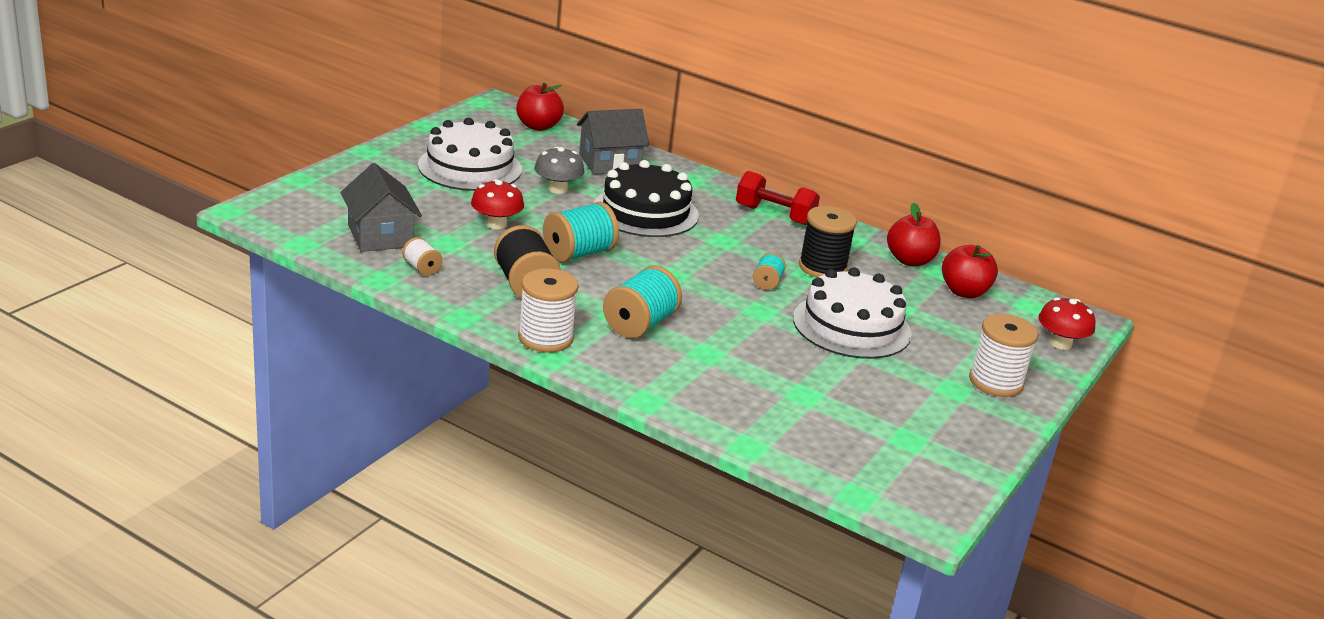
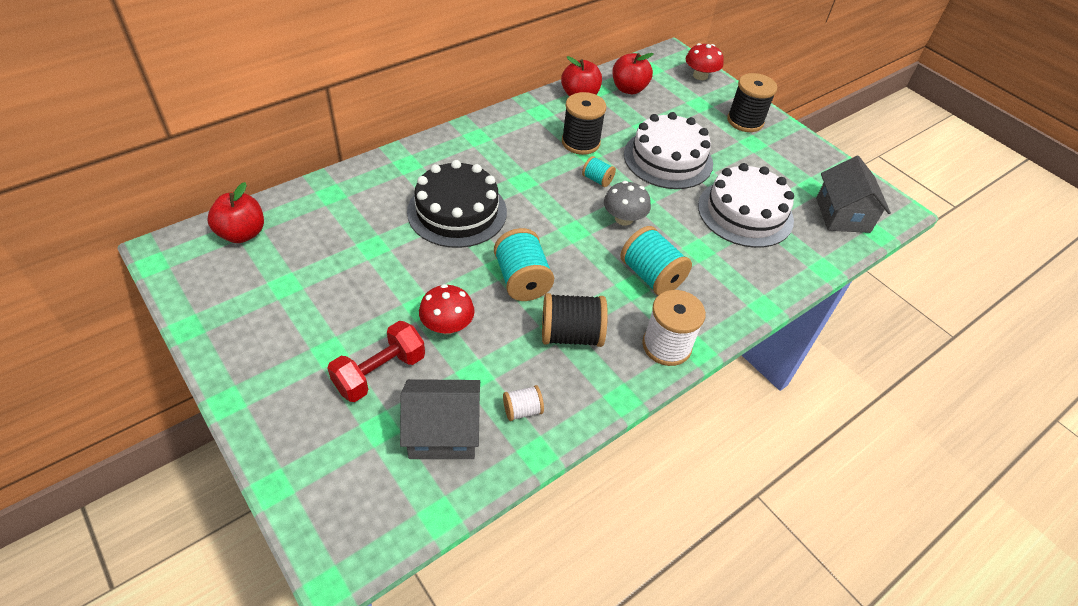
camera: 70 degrees left, 20 degrees up
white cake [418,118,522,191] -> white cake moved to [698,163,794,248]
grey mushroom [534,147,584,194] -> grey mushroom moved to [604,181,651,226]
grey house [577,109,649,175] -> grey house moved to [816,156,891,233]
red dumbbell [736,171,820,226] -> red dumbbell moved to [328,321,425,402]
white spool [969,314,1039,397] -> black spool [727,73,777,132]

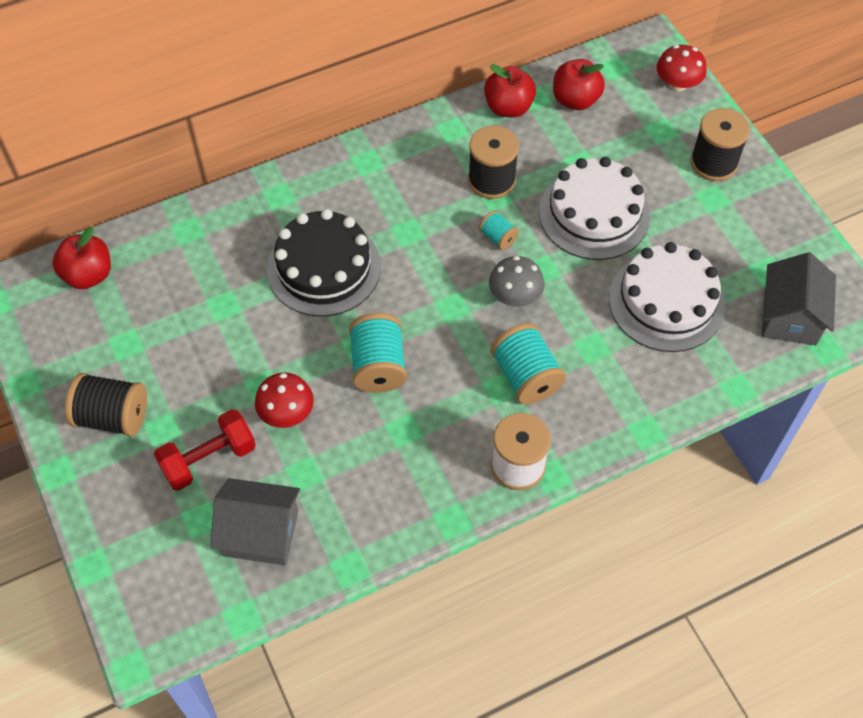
camera: 15 degrees right, 10 degrees up
white spool [503,385,544,421] -> none
black spool [542,293,608,347] -> black spool moved to [65,373,147,437]

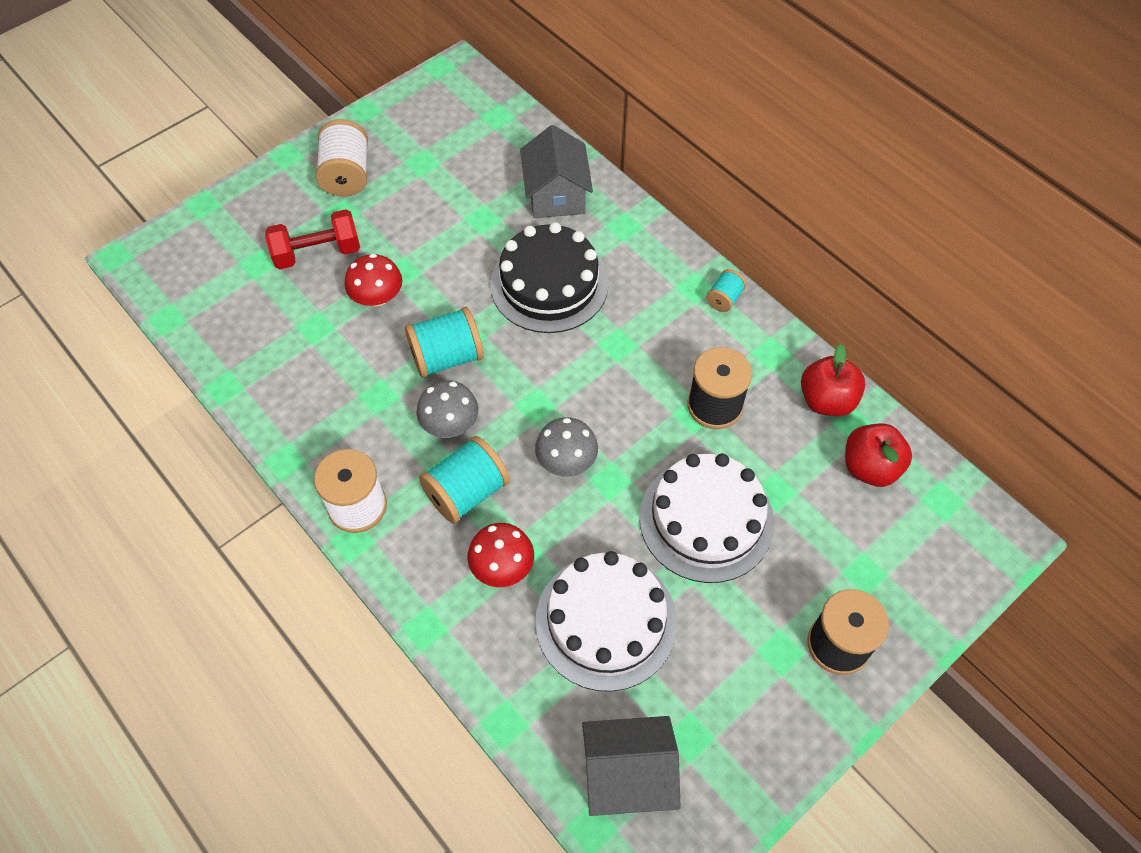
camera: 75 degrees right, 0 degrees up
red apple [52,227,111,289] -> none
black spool [65,373,147,437] -> white spool [316,119,368,197]
red dumbbell [154,409,256,491] -> red dumbbell turned 60 degrees counterclockwise [265,209,360,270]
grey house [210,478,300,565] -> grey house moved to [520,125,593,218]
turquoise spool [479,210,519,250] -> turquoise spool moved to [706,269,746,312]
red mushroom [656,45,707,92] -> red mushroom moved to [467,523,534,587]
none -> grey mushroom [416,381,478,438]

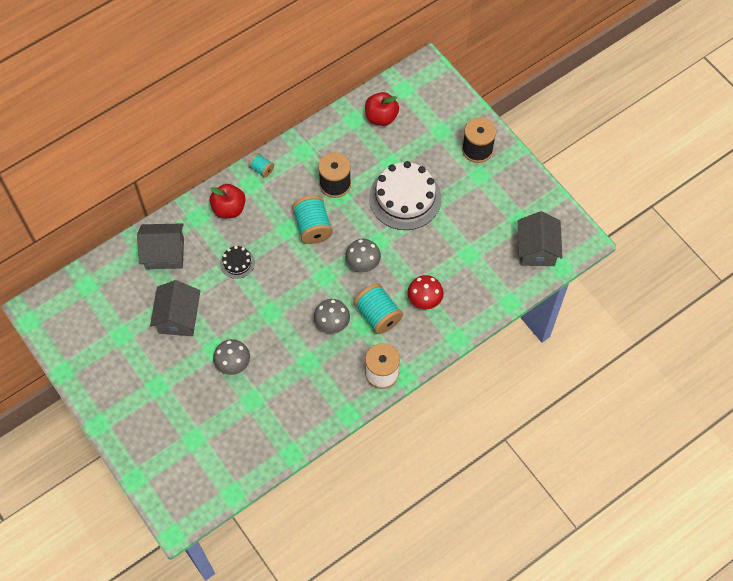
camera: 85 degrees left, 5 degrees up
red dumbbell [265,209,360,270] -> none
white spool [316,119,368,197] -> none
red mushroom [345,254,402,307] -> grey mushroom [213,339,250,375]
turquoise spool [405,307,484,378] -> turquoise spool moved to [292,195,333,244]
black cake [490,222,609,333] -> black cake [220,246,255,279], size x0.47
white cake [535,551,677,692] -> none
red apple [801,344,865,416] -> red apple moved to [210,184,246,218]
none -> grey house [150,280,200,336]

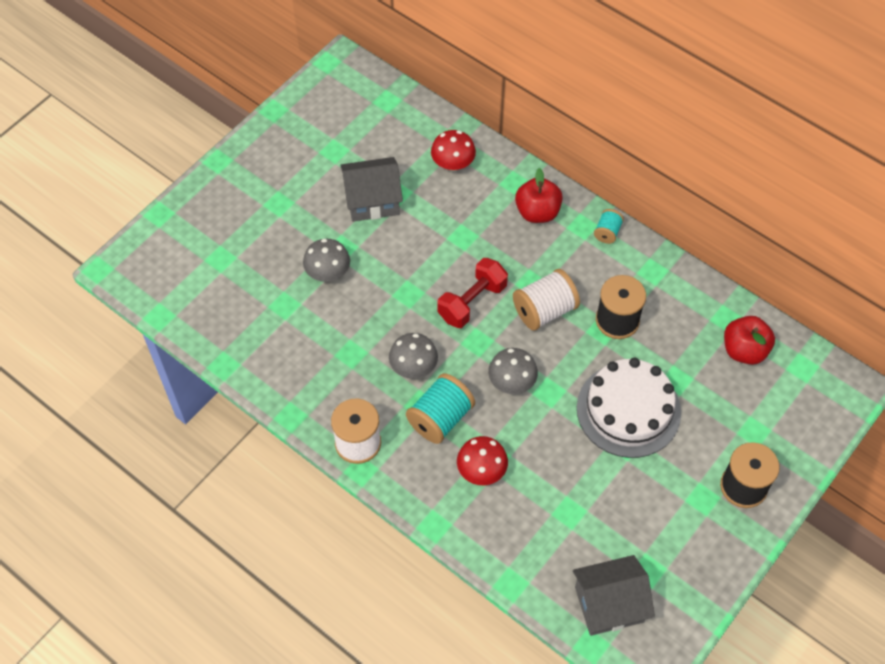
camera: 75 degrees right, 5 degrees down
grey house [137,223,184,269] -> red mushroom [431,130,476,171]
black cake [220,246,255,279] -> none
turquoise spool [292,195,333,244] -> white spool [513,269,580,331]
none -> red dumbbell [437,258,508,328]

